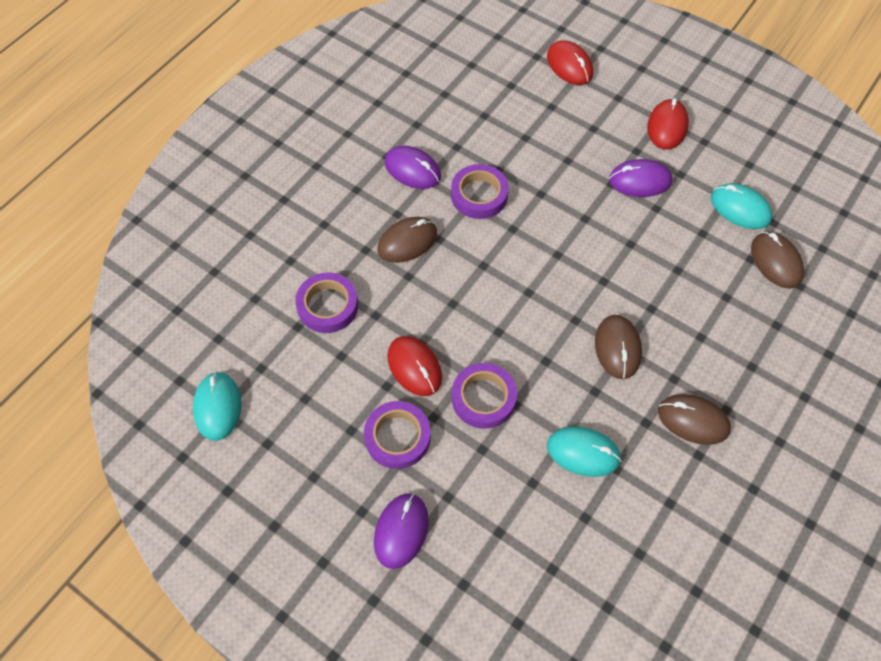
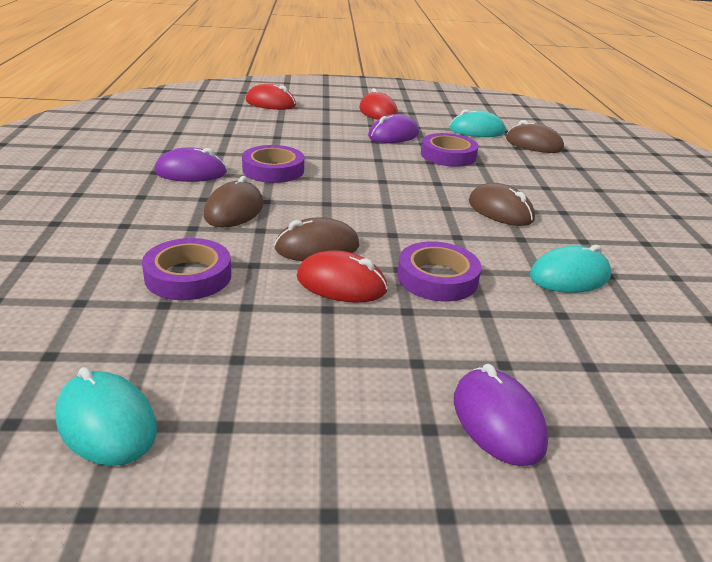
camera: 40 degrees left, 30 degrees down
purple tape [364,401,431,469] -> purple tape moved to [421,133,478,167]
brown mouse [658,394,731,445] -> brown mouse moved to [274,217,360,261]

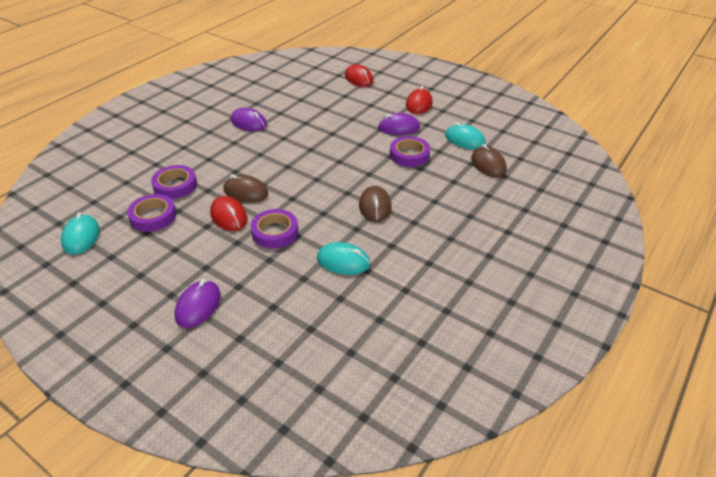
camera: 40 degrees right, 10 degrees up
brown mouse [203,176,263,227] -> none
purple tape [242,145,304,183] -> purple tape moved to [127,194,177,232]

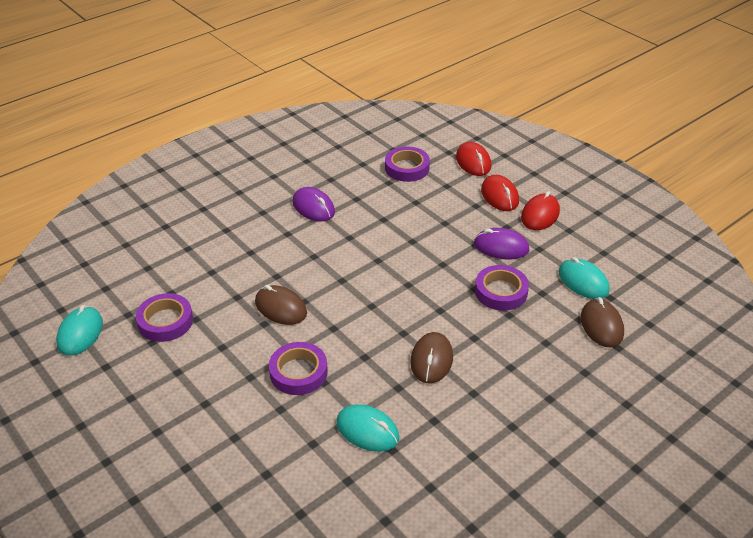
camera: 15 degrees right, 0 degrees up
purple tape [151,165,197,199] -> purple tape moved to [385,147,430,182]
purple mouse [174,279,221,328] -> none
red mouse [210,196,247,231] -> red mouse moved to [481,175,519,211]

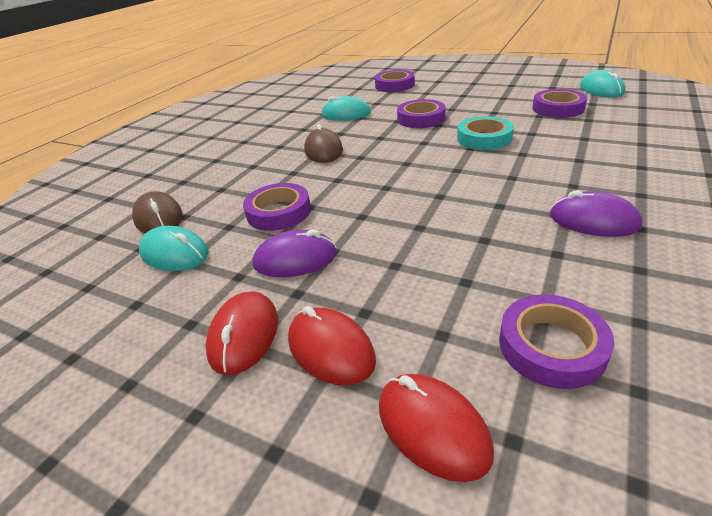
camera: 160 degrees right, 5 degrees down
brown mouse [255,285,307,325] -> turquoise tape [457,116,514,150]
none -> purple tape [375,70,415,92]

